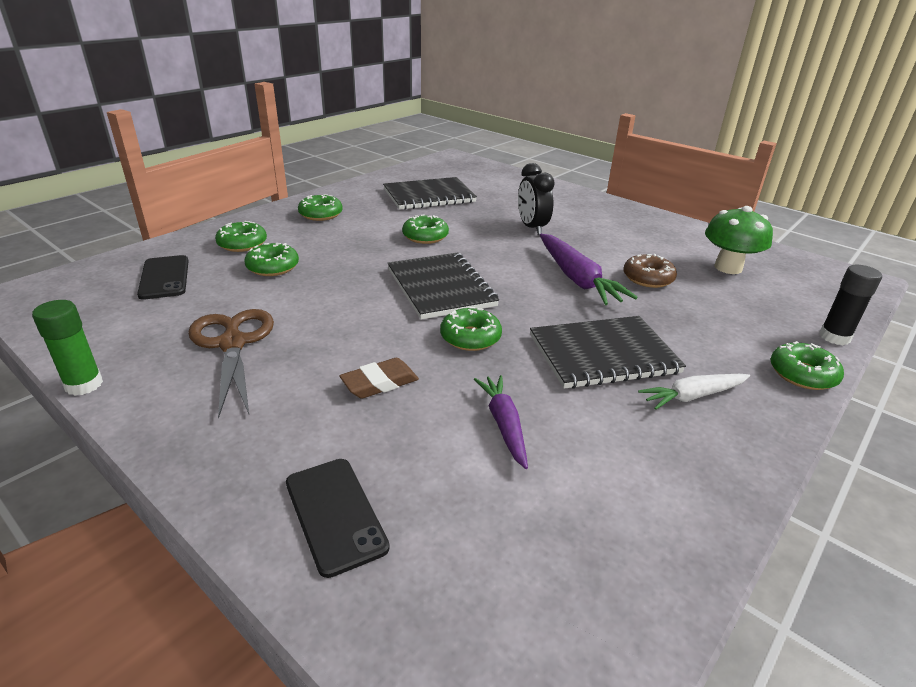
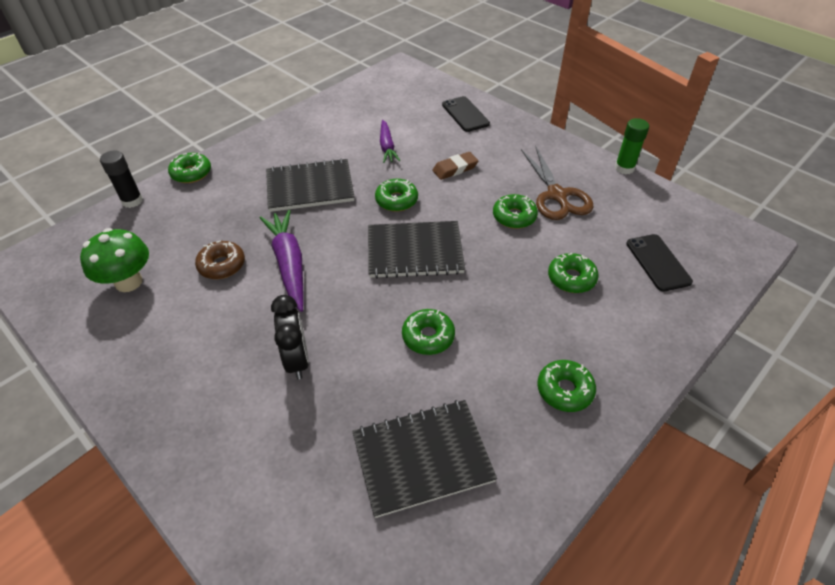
camera: 175 degrees left, 15 degrees up
green donut [215,221,267,252] -> green donut moved to [493,194,538,229]
black notebook [388,253,499,320] -> black notebook turned 75 degrees counterclockwise [368,221,465,278]
white carrot [638,374,750,410] -> none

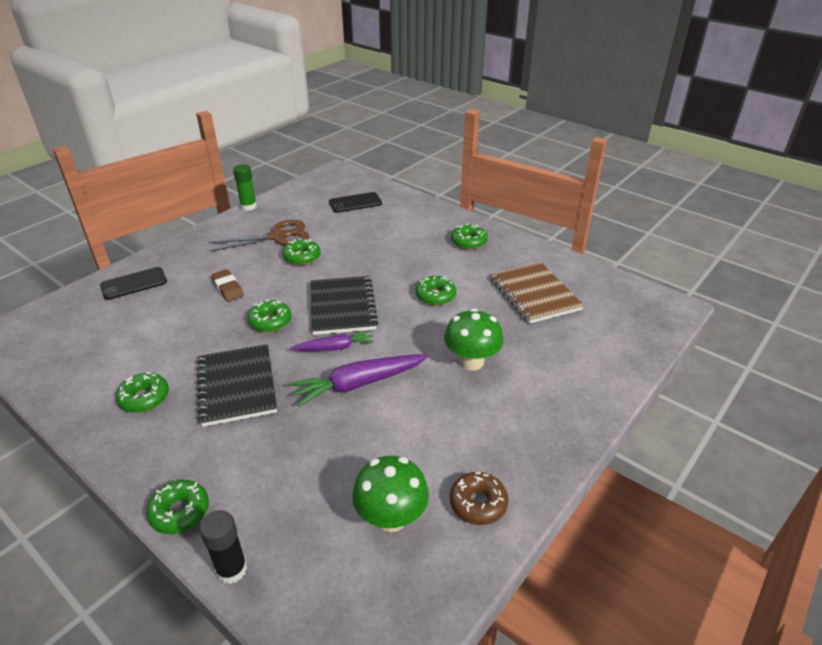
camera: 95 degrees left, 10 degrees down
brown donut [195,240,245,279] -> brown donut moved to [450,472,509,525]
black clock [271,295,309,379] -> green mushroom [444,308,503,371]
black notebook [352,400,497,518] -> brown notebook [491,262,584,324]
purple carrot [380,120,400,163] -> purple carrot moved to [290,330,374,351]
green donut [548,253,599,293] -> green donut moved to [116,372,169,413]

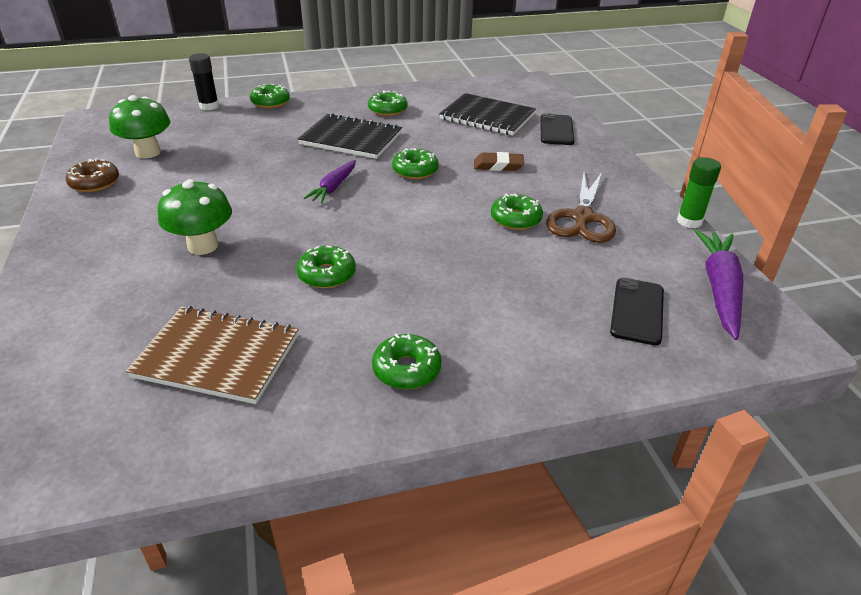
camera: 125 degrees right, 0 degrees up
purple carrot [289,354,428,407] -> purple carrot moved to [694,229,743,340]
black notebook [310,276,379,335] -> black notebook moved to [439,93,536,136]

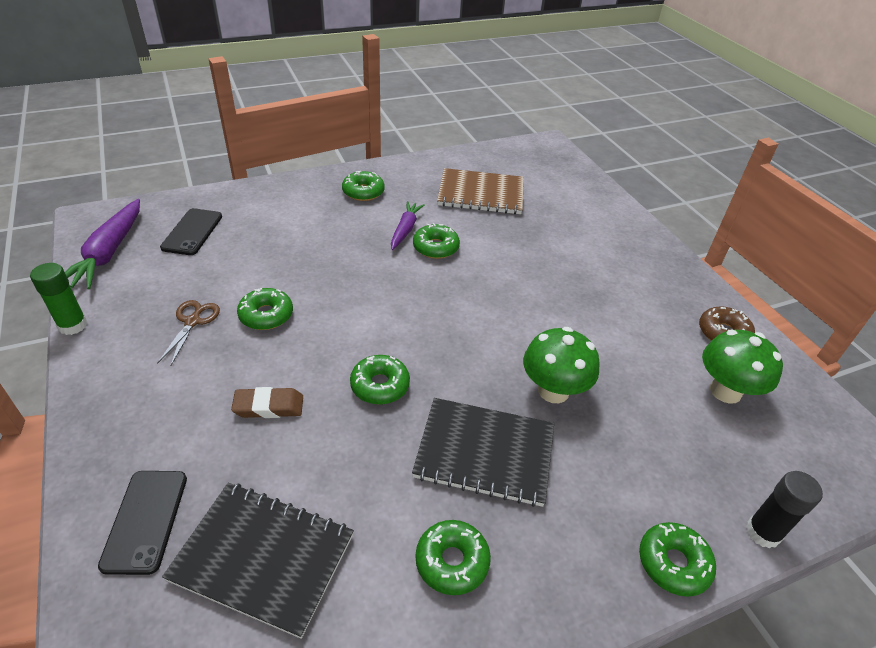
camera: 170 degrees right, 5 degrees up
green mushroom [158,179,232,255] -> green mushroom moved to [523,327,600,403]
purple carrot [304,160,356,203] -> purple carrot moved to [391,201,425,250]
brown scissors [546,172,616,243] -> brown scissors [157,300,220,365], size x0.60

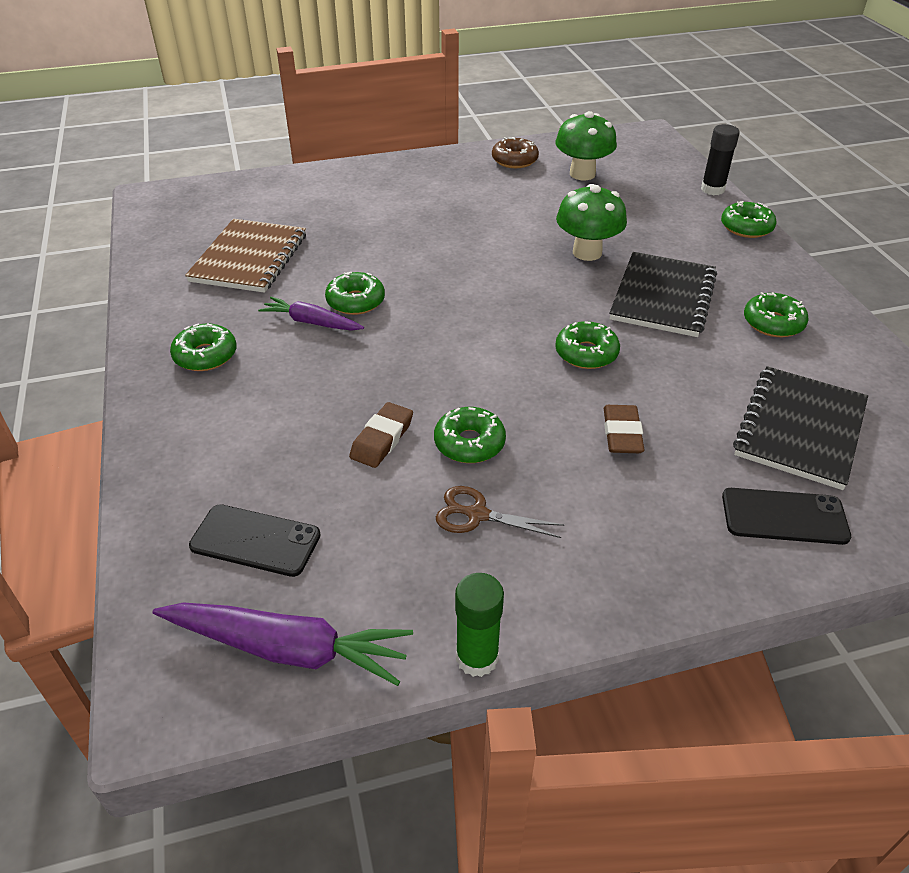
camera: 80 degrees left, 0 degrees up
none -> brown eraser [349,402,413,468]

